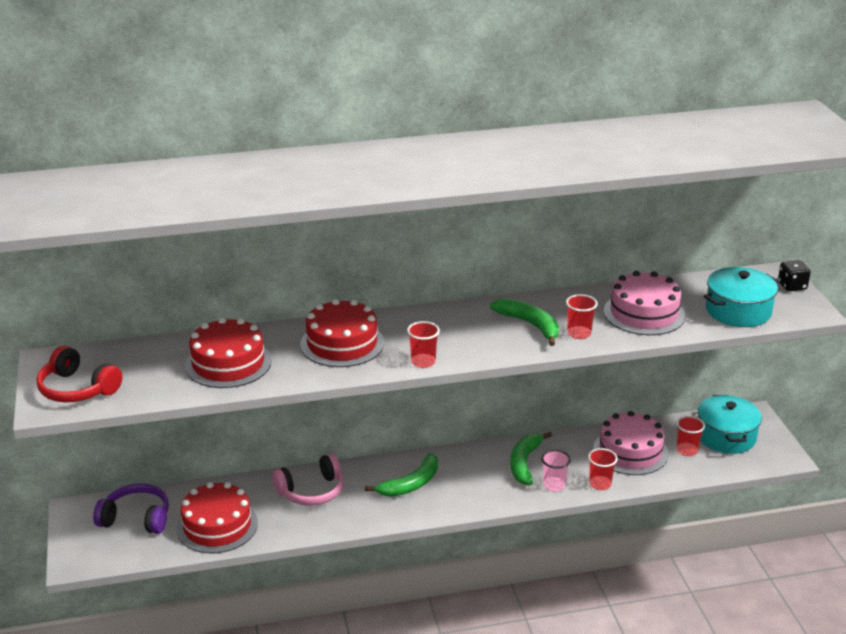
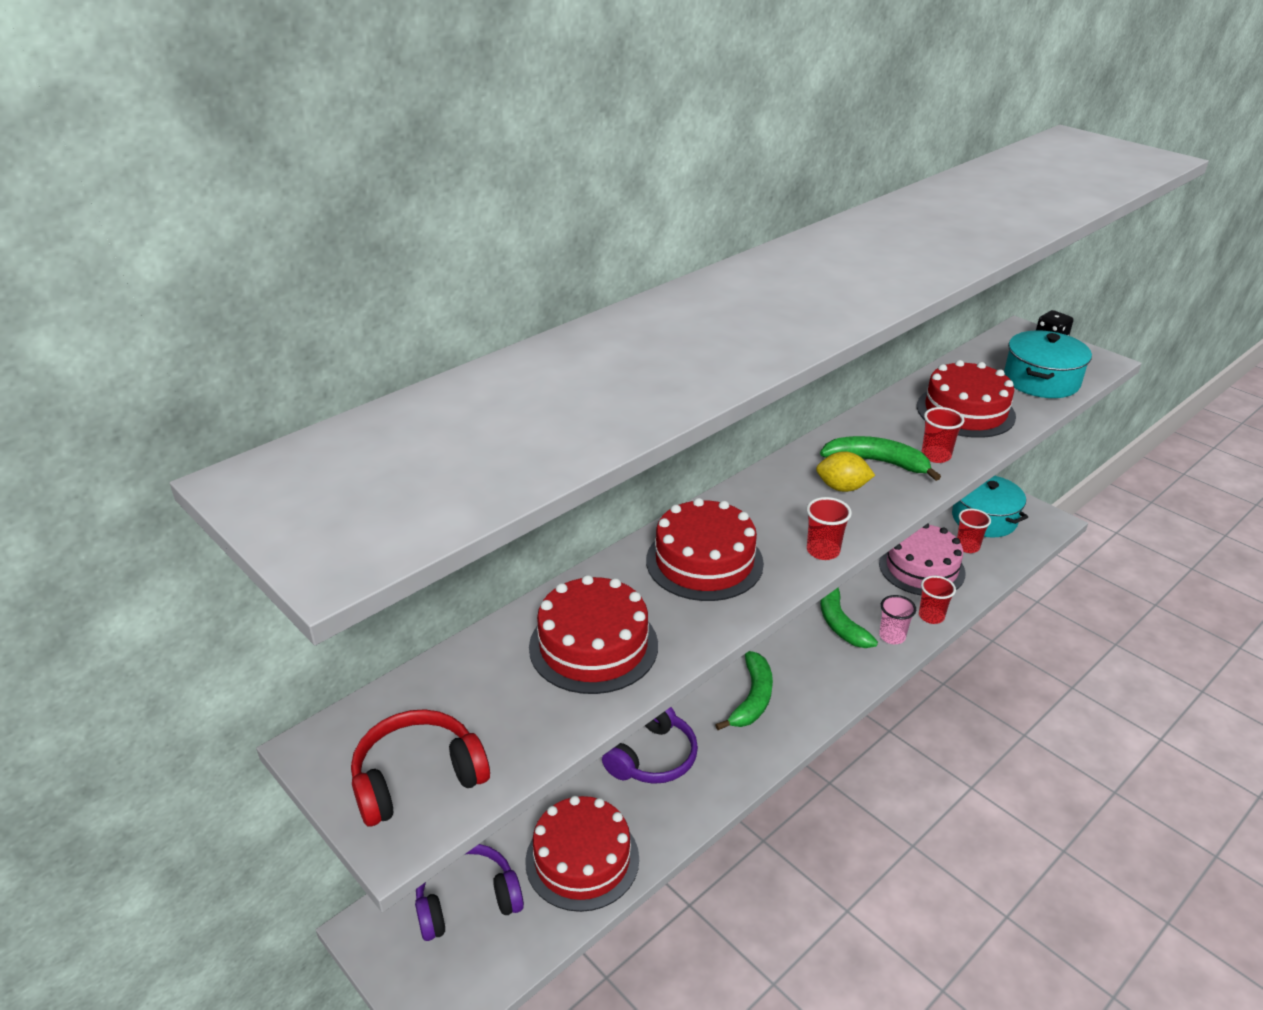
camera: 30 degrees left, 5 degrees up
red headphones [37,346,122,402] -> red headphones turned 150 degrees clockwise [351,709,490,826]
pink headphones [272,453,344,506] -> purple headphones [602,707,698,784]
pink cake [604,271,685,335] -> red cake [917,360,1016,438]
none -> yellow lemon [816,451,875,492]

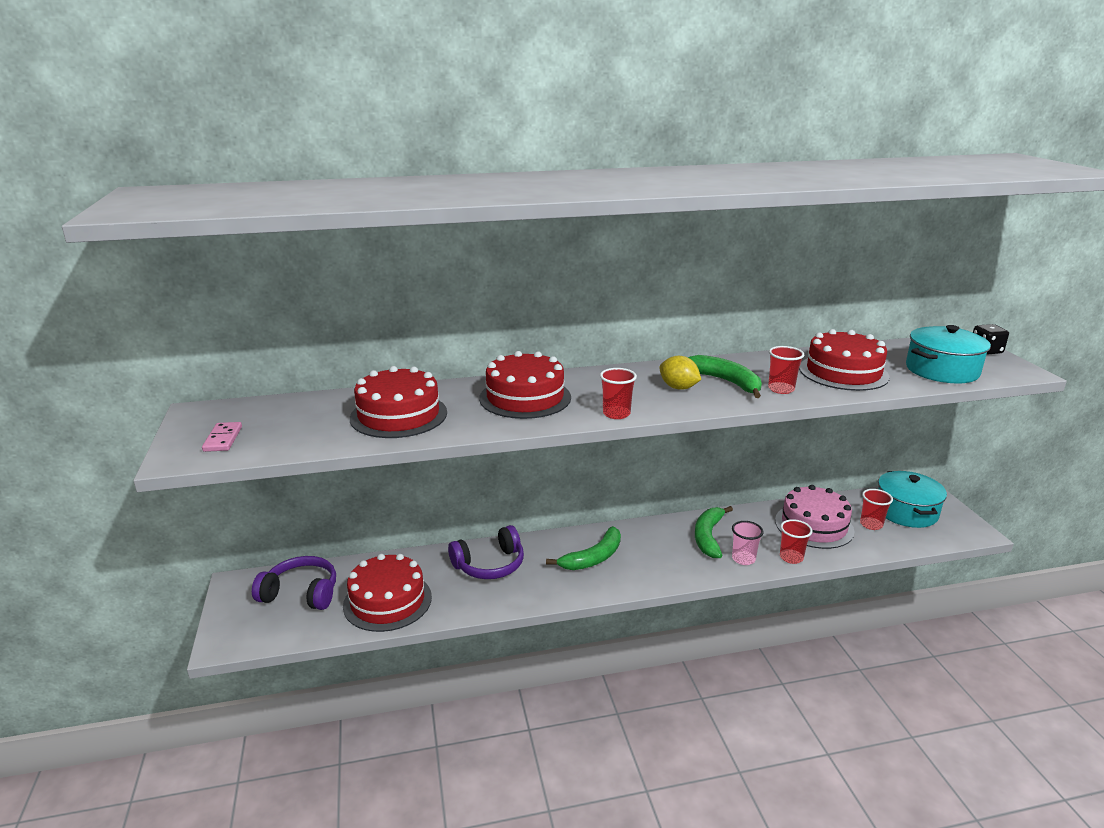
camera: 30 degrees right, 10 degrees down
red headphones [351,709,490,826] -> pink domino [202,422,242,452]

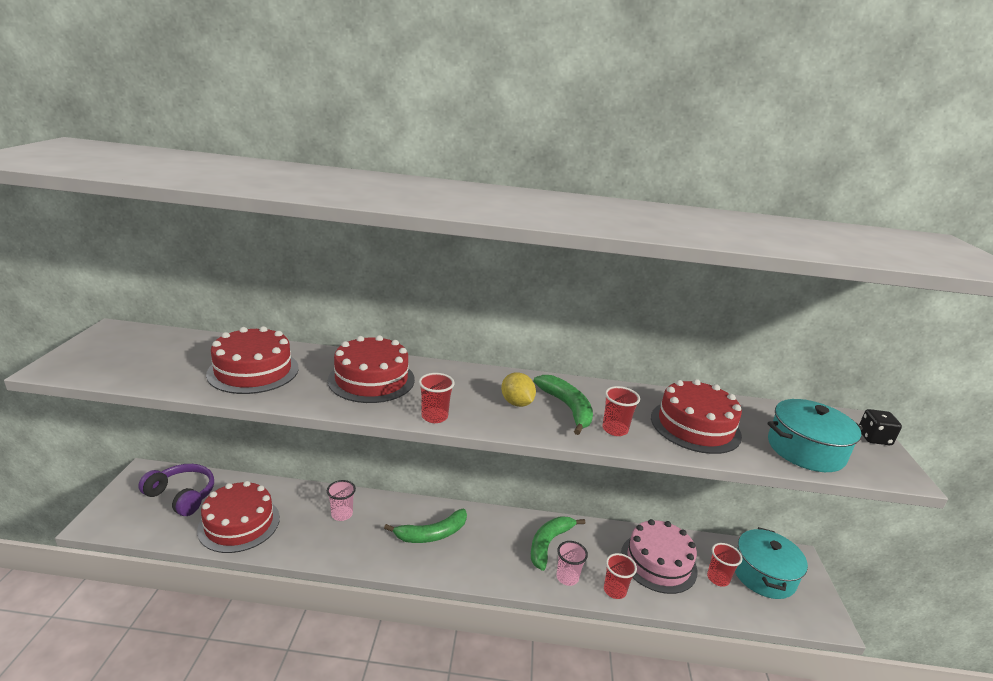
camera: 15 degrees right, 0 degrees up
pink domino [202,422,242,452] -> none
purple headphones [448,525,524,579] -> pink cup [327,480,356,521]

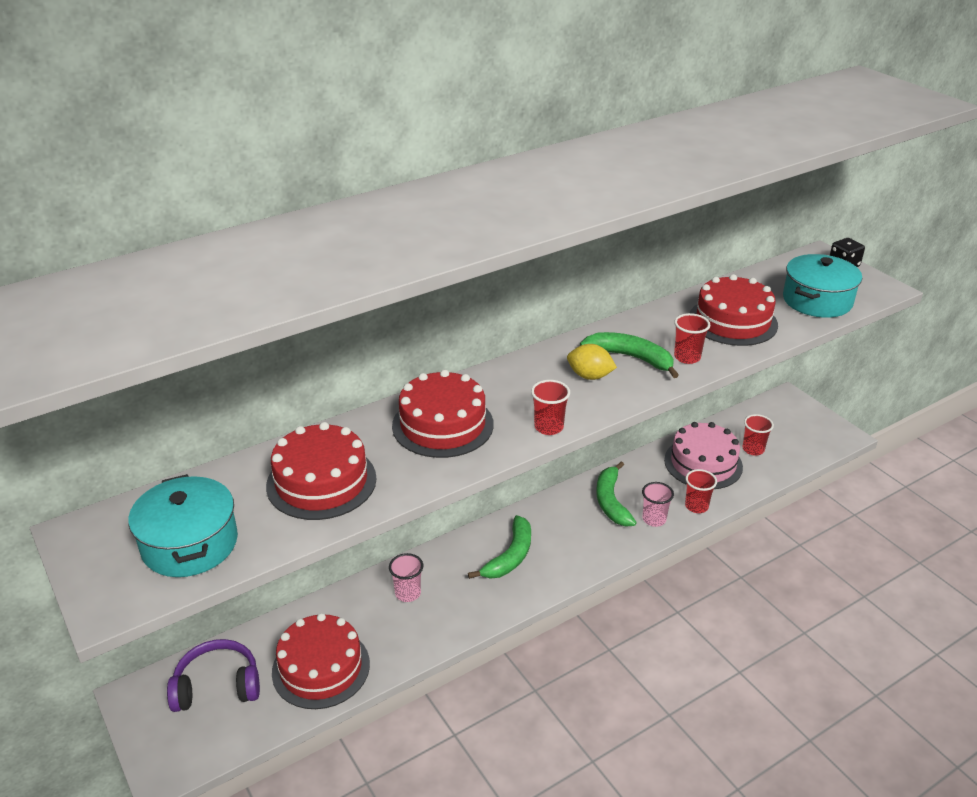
camera: 35 degrees left, 10 degrees up
turquoise pot [735,527,808,599] -> turquoise pot moved to [128,474,238,577]

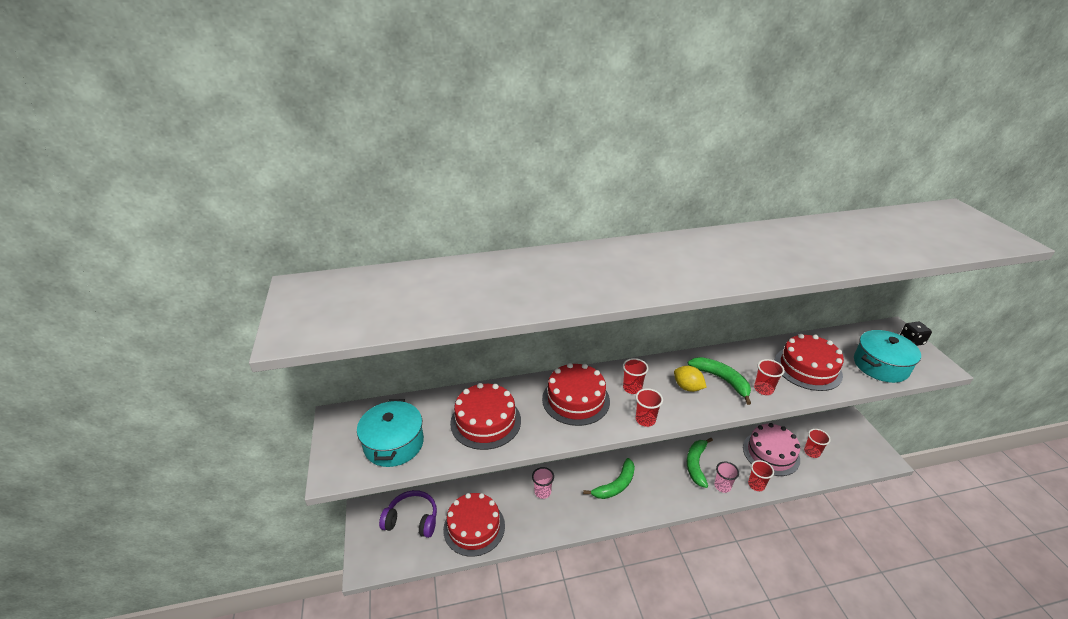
camera: 20 degrees right, 0 degrees up
none -> red cup [623,358,649,394]

